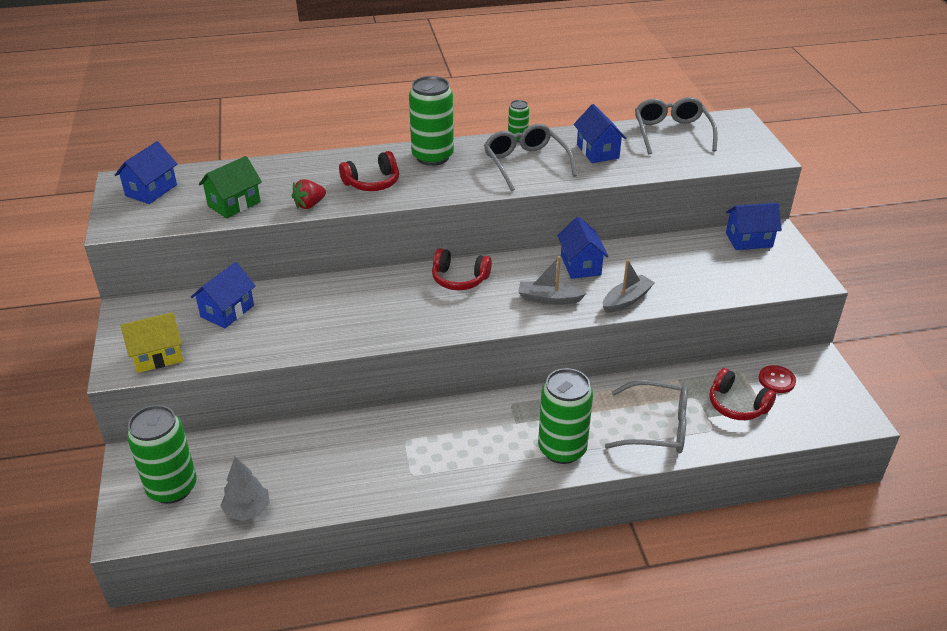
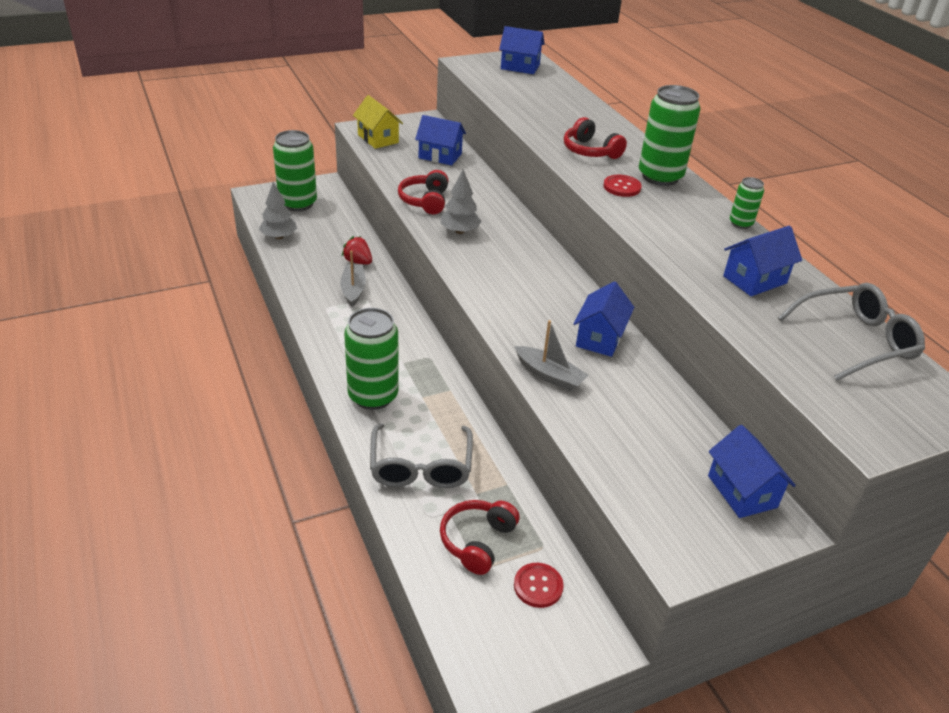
camera: 75 degrees right, 0 degrees up
green house [199,156,262,219] -> none
red strawberry [292,179,326,209] -> red strawberry moved to [342,236,372,264]
red headphones [432,248,492,290] -> red headphones moved to [398,170,448,214]
grey glasses [484,124,577,191] -> none
grey boat [518,256,587,305] -> grey boat moved to [340,250,366,307]
blue house [557,216,609,279] -> blue house turned 45 degrees counterclockwise [573,281,634,357]
none -> grey tree [441,169,482,234]
none -> red button [603,175,642,197]

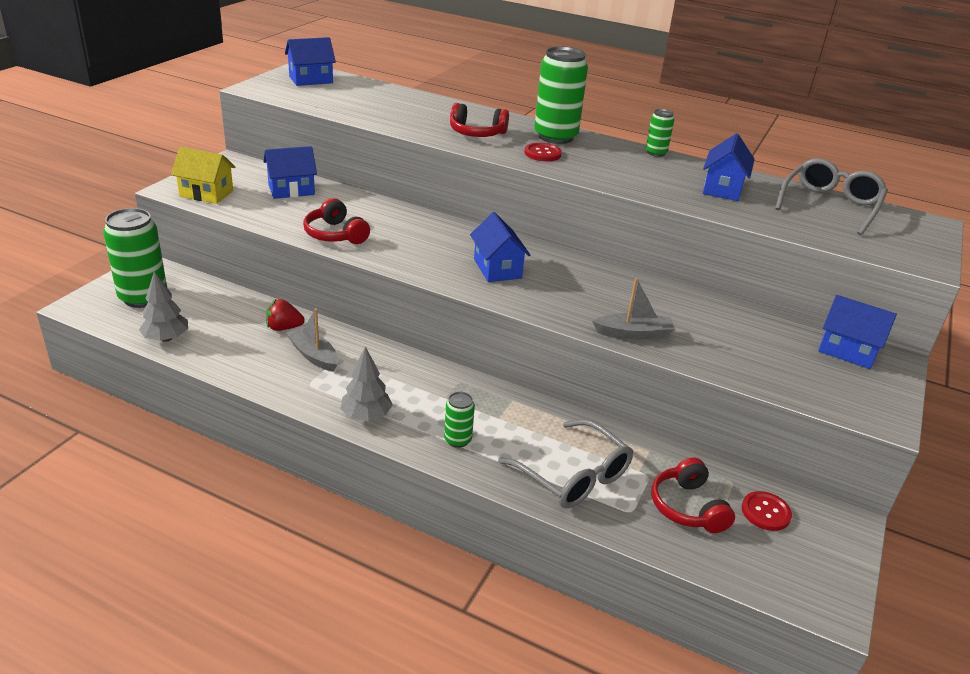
camera: 40 degrees left, 5 degrees down
green can [344,308,399,410] -> green can [444,392,475,448], size x0.49
grey tree [441,169,482,234] -> grey tree moved to [340,346,393,421]
blue house [573,281,634,357] -> blue house moved to [470,212,530,282]

